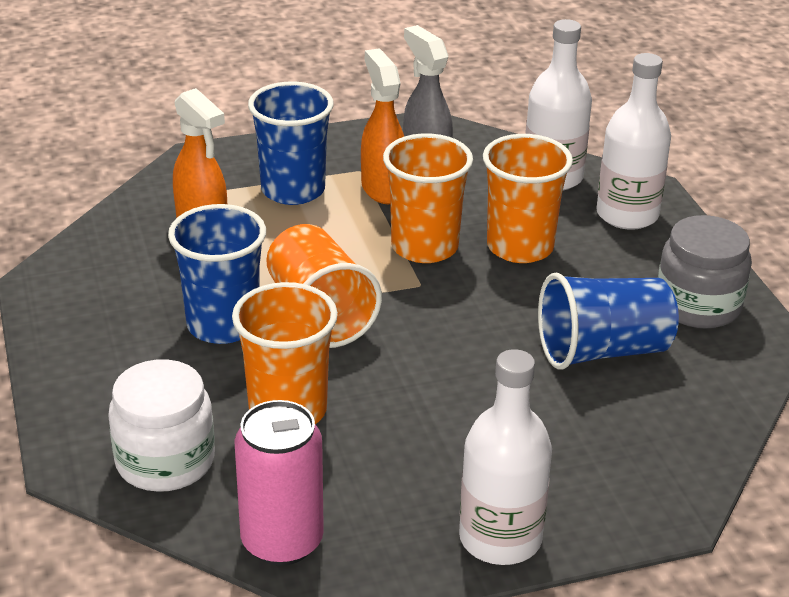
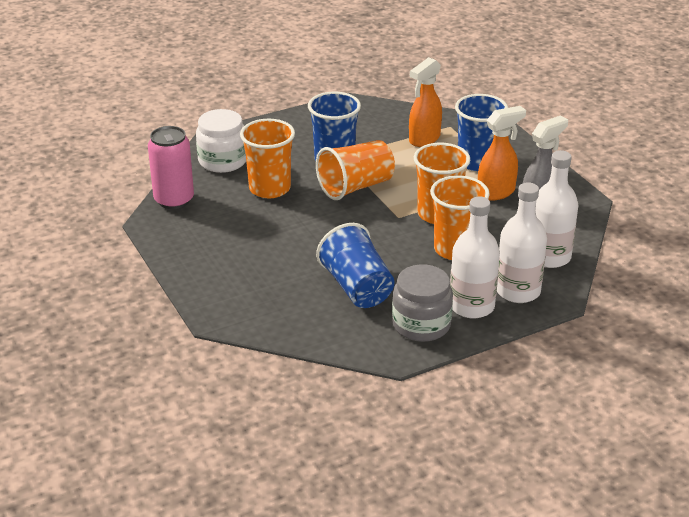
camera: 80 degrees right, 0 degrees up
white bottle [459,349,552,565] -> white bottle moved to [450,197,500,319]

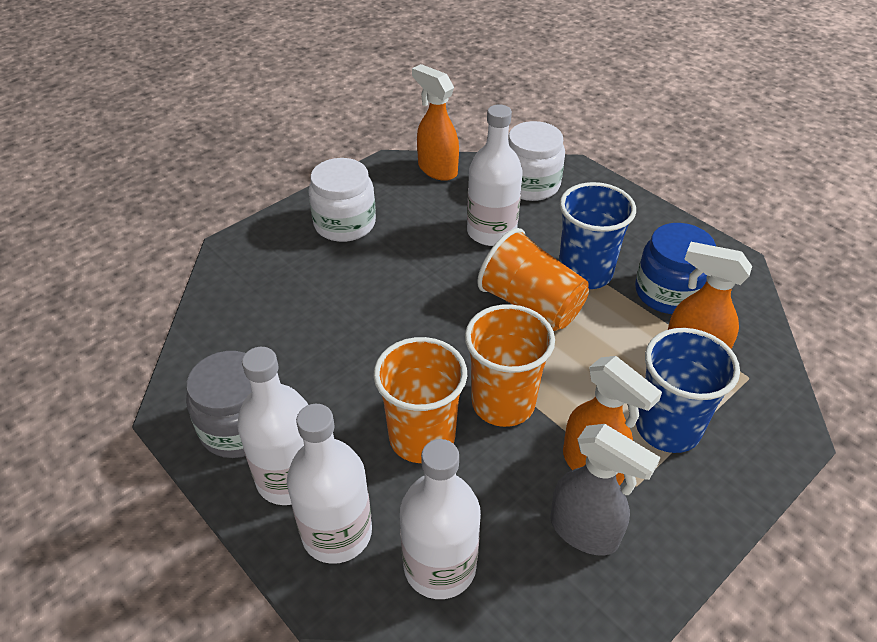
camera: 75 degrees right, 10 degrees up
pink can [148,126,194,209] -> orange spray bottle [412,64,459,181]
orange cup [240,119,295,198] -> white bottle [467,104,523,246]
blue cup [316,223,394,308] -> none
none -> white jar [308,158,376,242]
none -> blue jar [635,223,716,314]

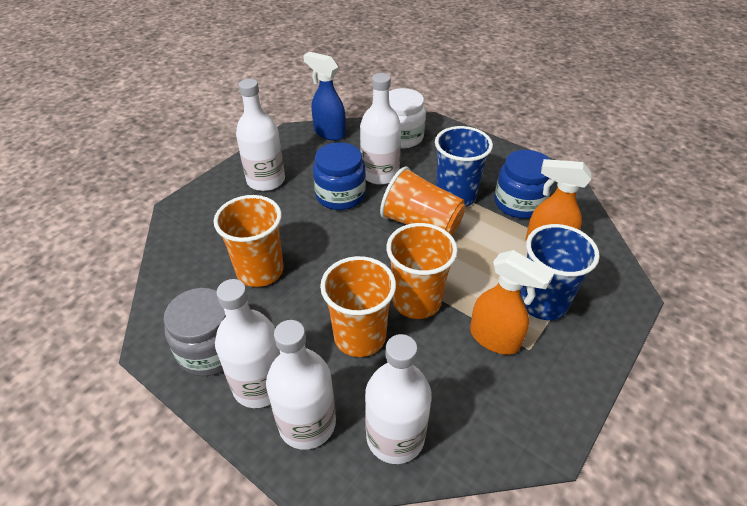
camera: 10 degrees left, 0 degrees up
white jar [308,158,376,242] -> white bottle [236,79,285,191]
orange spray bottle [412,64,459,181] -> blue spray bottle [303,52,346,141]
grey spray bottle [551,424,661,556] -> none
none -> orange cup [214,195,284,287]
none -> blue jar [313,142,366,210]

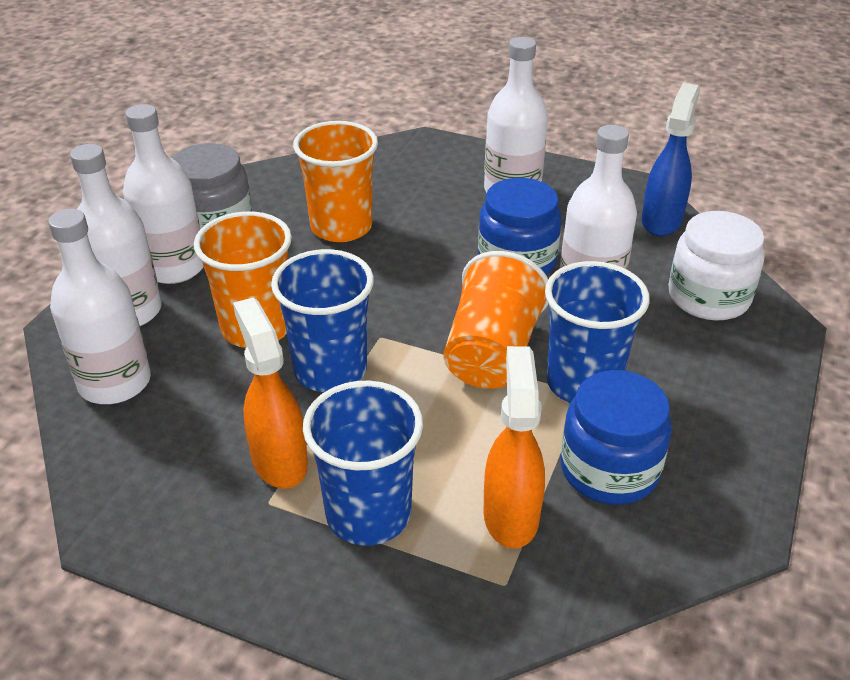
camera: 75 degrees right, 5 degrees down
orange cup [386,223,458,319] -> blue cup [271,249,374,392]
orange spray bottle [470,250,554,355] -> orange spray bottle turned 135 degrees clockwise [233,297,308,489]

